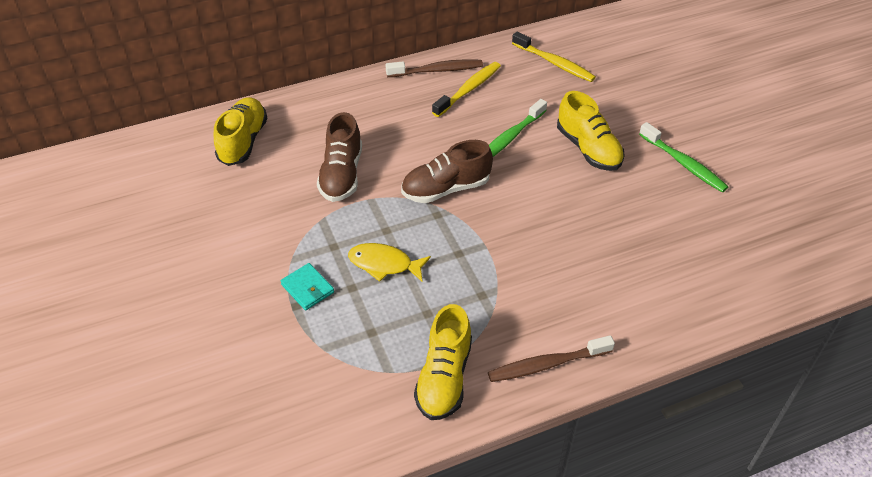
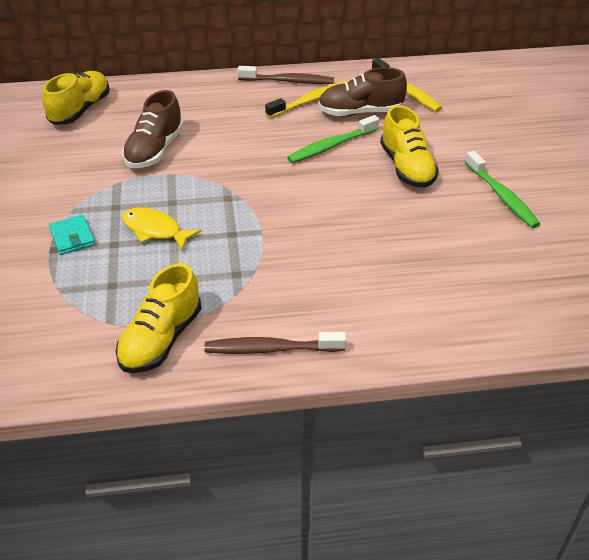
camera: 15 degrees right, 5 degrees down
brown shoe [401,140,493,203] -> brown shoe moved to [318,67,407,116]

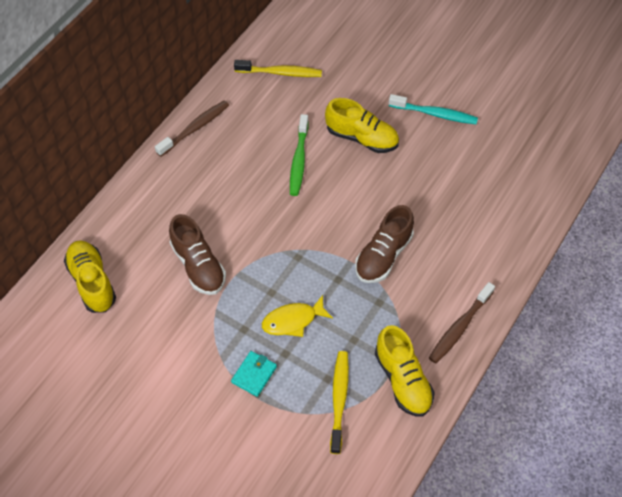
camera: 50 degrees left, 15 degrees up
turquoise wallet [49,215,95,255] -> turquoise wallet turned 75 degrees counterclockwise [231,351,277,397]
yellow toothbrush [265,81,348,118] -> yellow toothbrush moved to [330,351,349,454]
brown shoe [318,67,407,116] -> brown shoe moved to [355,205,414,283]
green toothbrush [465,151,540,228] -> turquoise toothbrush [389,94,478,124]

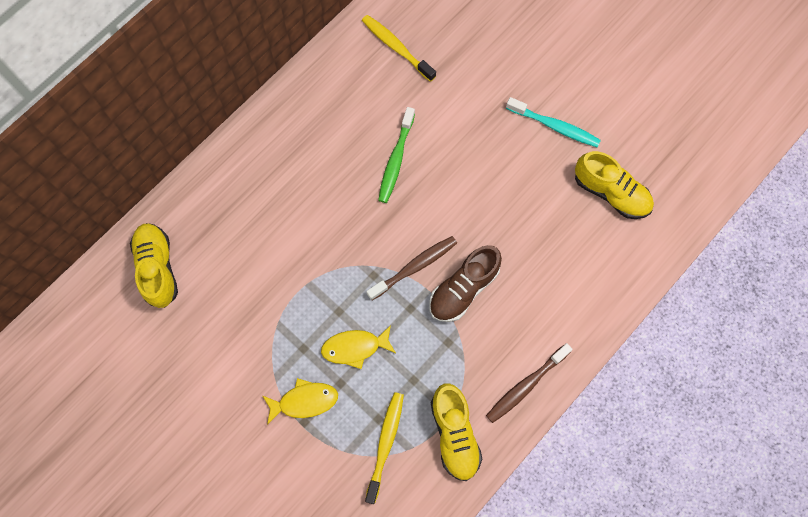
camera: 10 degrees right, 15 degrees up
brown toothbrush [155,100,229,157] -> brown toothbrush moved to [366,236,457,300]
brown shoe [169,214,226,295] -> none
turquoise wallet [231,351,277,397] -> yellow fish [262,378,338,425]
yellow toothbrush [234,60,322,77] -> yellow toothbrush turned 150 degrees counterclockwise [362,15,436,82]
yellow shoe [325,98,399,153] -> yellow shoe moved to [575,151,654,219]

